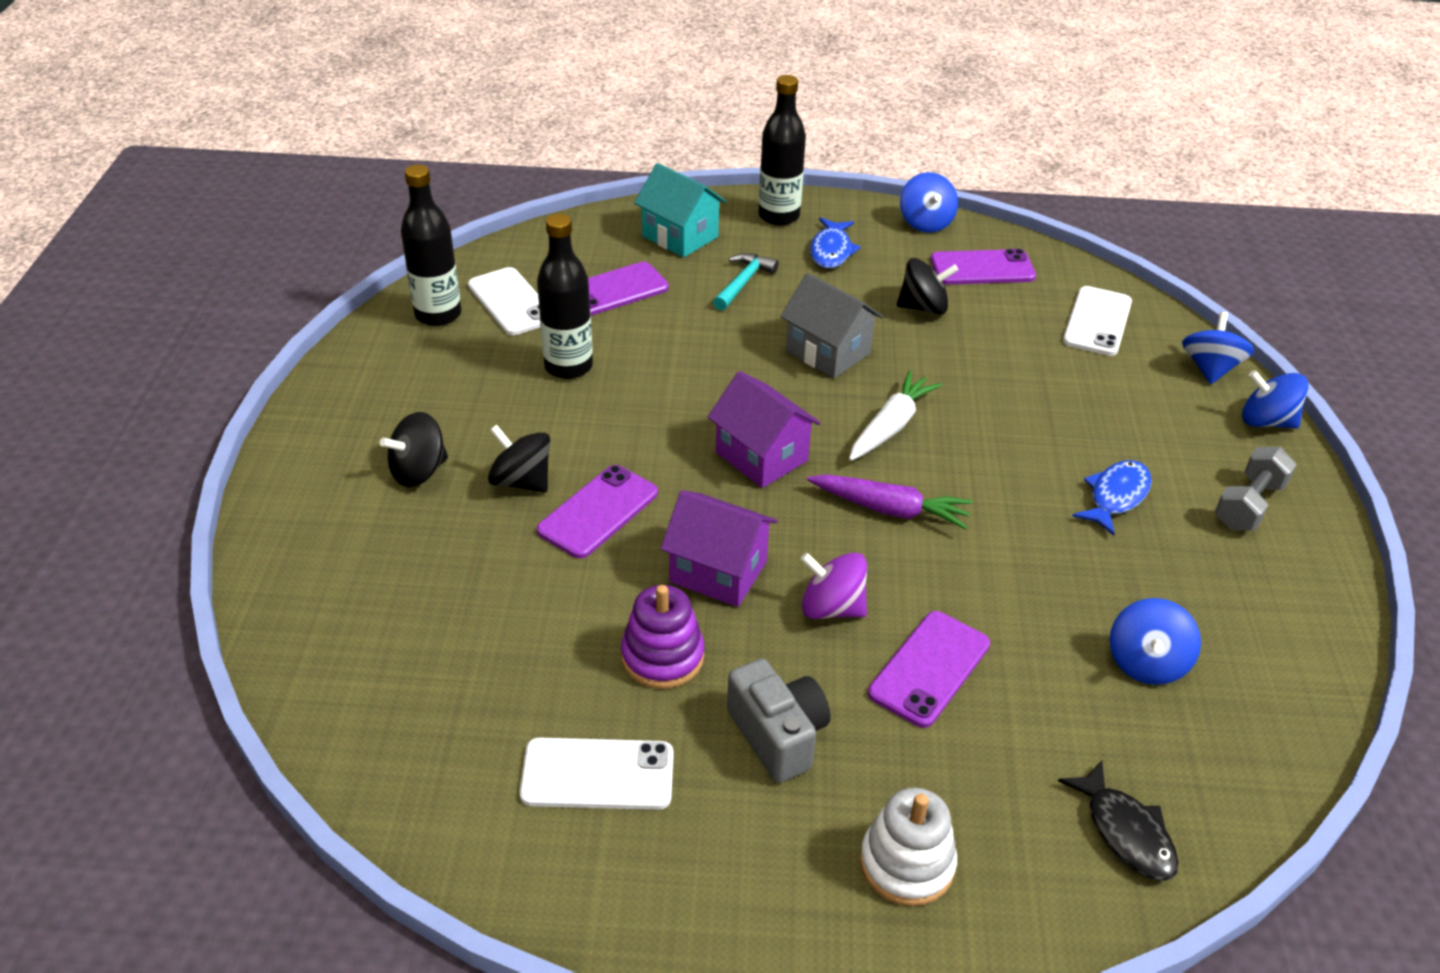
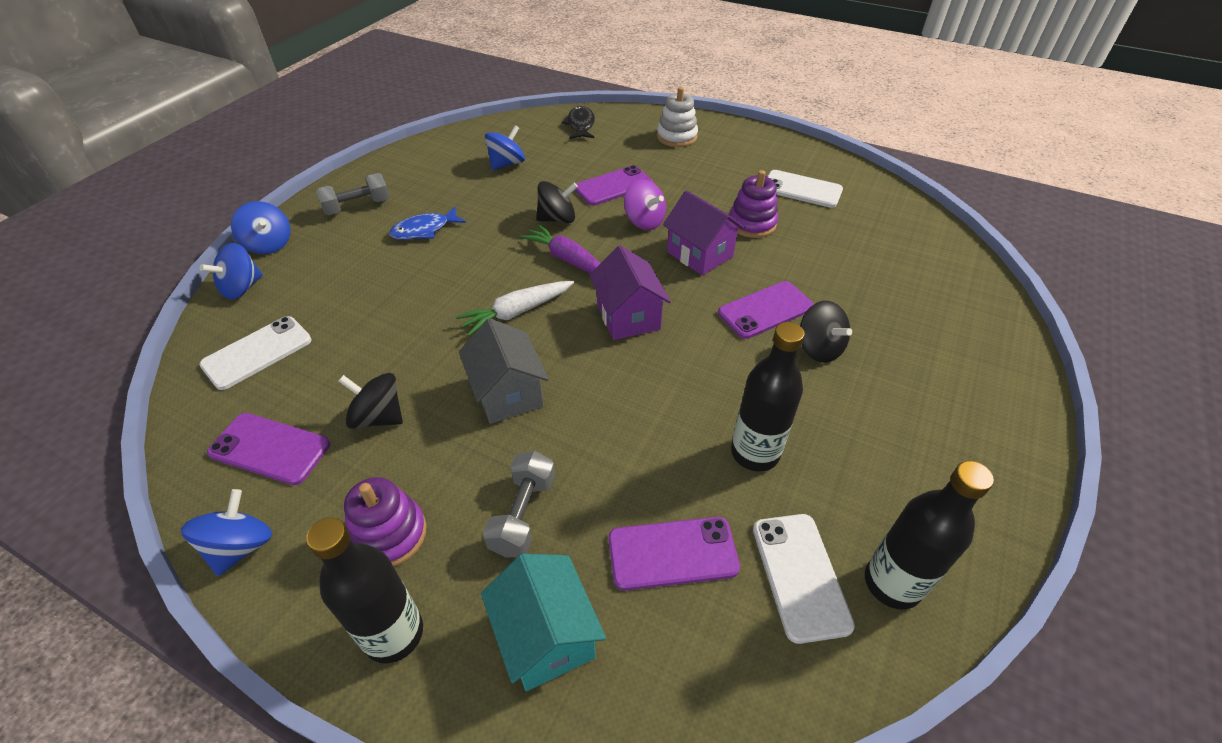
camera: 155 degrees left, 5 degrees up
black spinning top [380,412,448,487] -> black spinning top moved to [536,181,578,223]
turquoise hammer [713,253,779,311] -> grey dumbbell [483,451,555,558]
grey camera [727,659,831,783] -> none
blue fish [810,217,861,269] -> purple stacking toy [344,477,426,567]

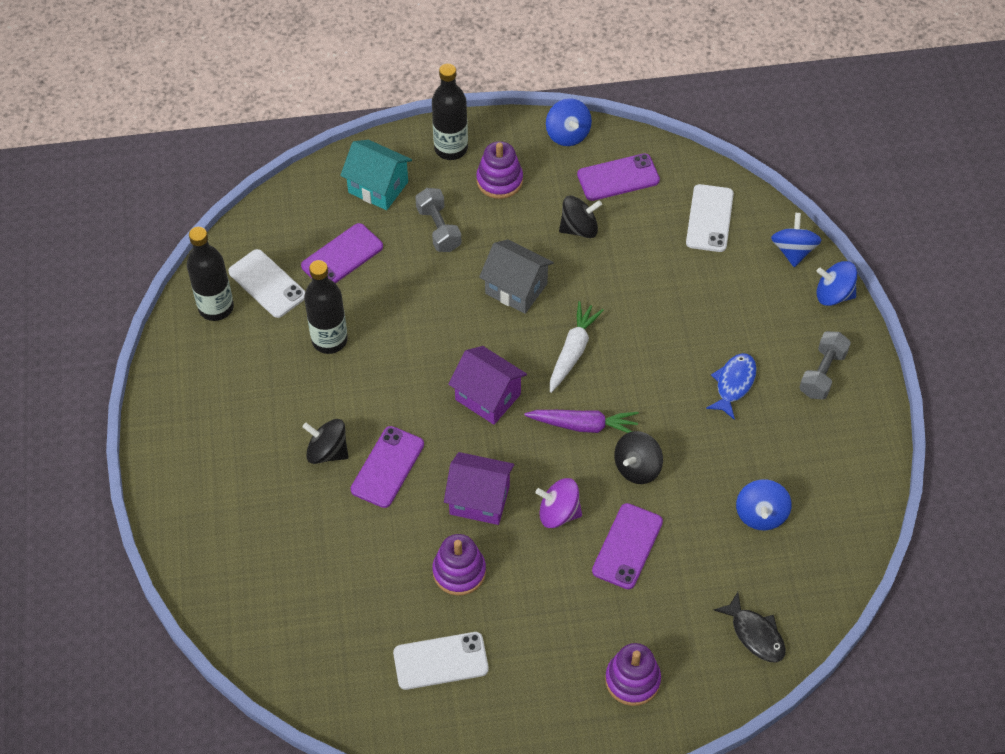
camera: 145 degrees right, 10 degrees up
white stacking toy [657,87,698,147] -> purple stacking toy [605,643,661,706]

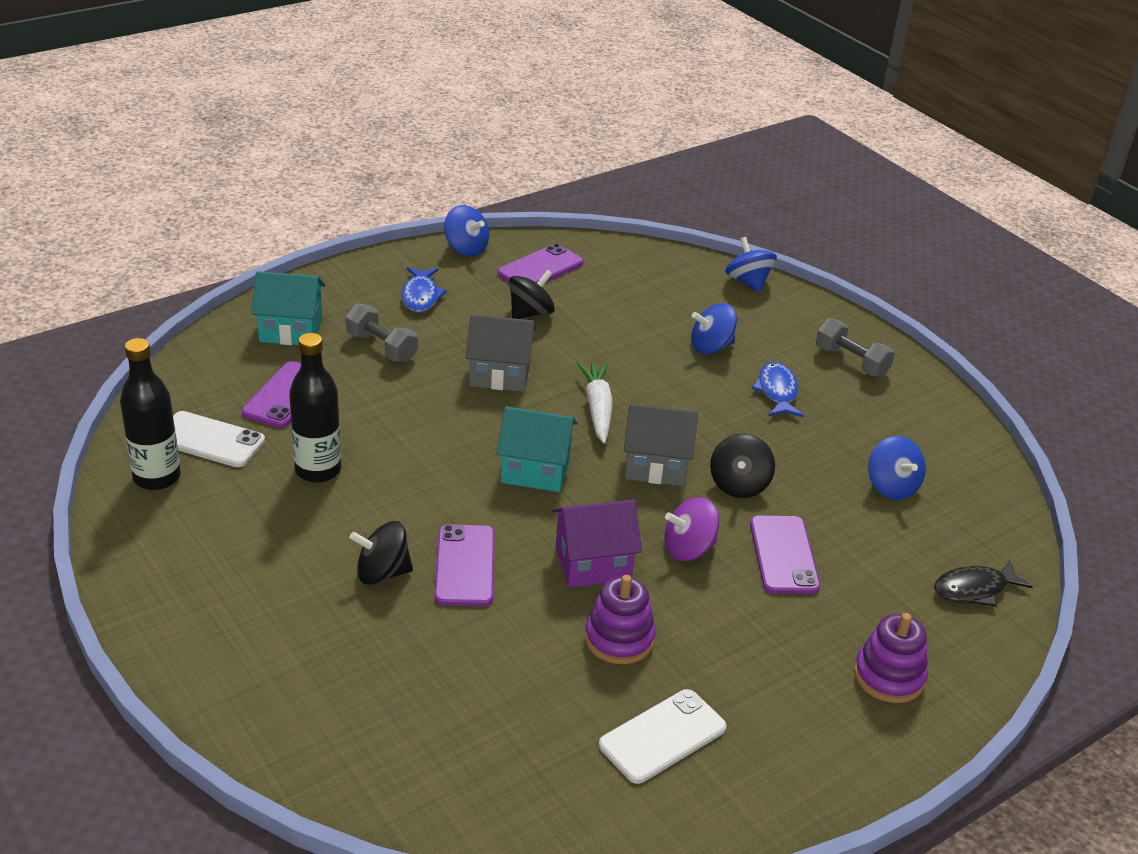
camera: 30 degrees left, 20 degrees down
black bottle [432,63,468,160] -> none
purple house [448,346,527,425] -> turquoise house [497,406,577,492]
purple stacking toy [476,141,523,199] -> blue fish [402,267,447,313]
purple carrot [524,410,639,433] -> grey house [624,404,698,486]
white phone [686,184,734,252] -> none
black fish [714,592,786,662] -> black fish turned 135 degrees clockwise [934,560,1033,607]
grey dumbbell [799,331,851,399] -> grey dumbbell turned 45 degrees counterclockwise [816,318,895,377]
blue spinning top [816,261,857,306] -> blue spinning top moved to [691,303,737,354]

